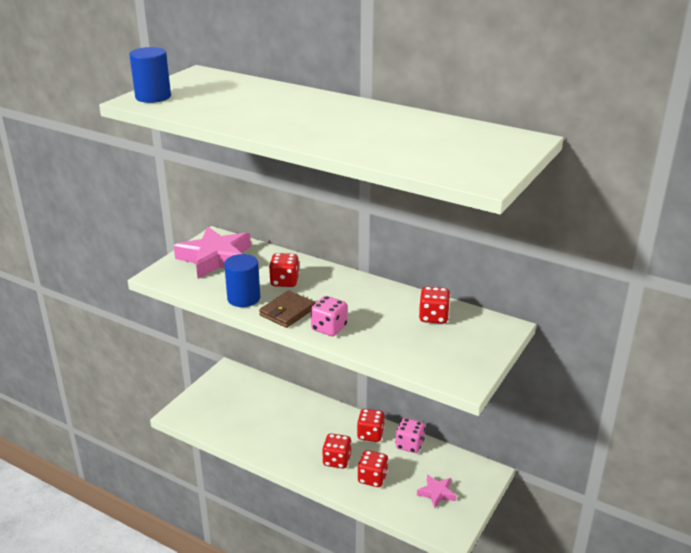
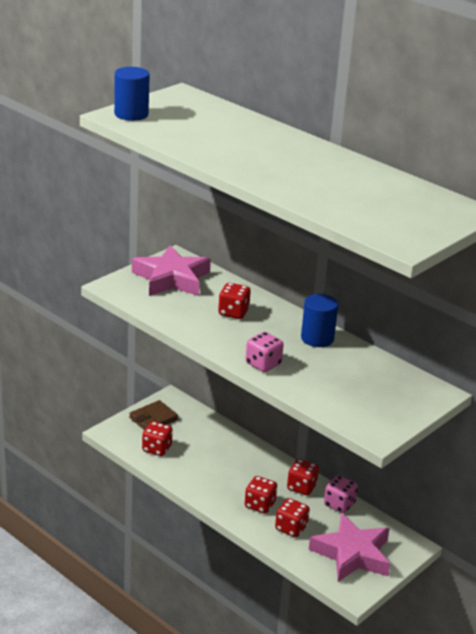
camera: 10 degrees right, 0 degrees up
blue cylinder [224,254,260,307] -> blue cylinder moved to [301,294,338,347]
brown wallet [259,291,315,328] -> brown wallet moved to [129,400,178,430]
pink star [417,475,456,508] -> pink star [309,513,390,582], size x2.07
red dice [419,286,450,324] -> red dice moved to [142,421,173,456]

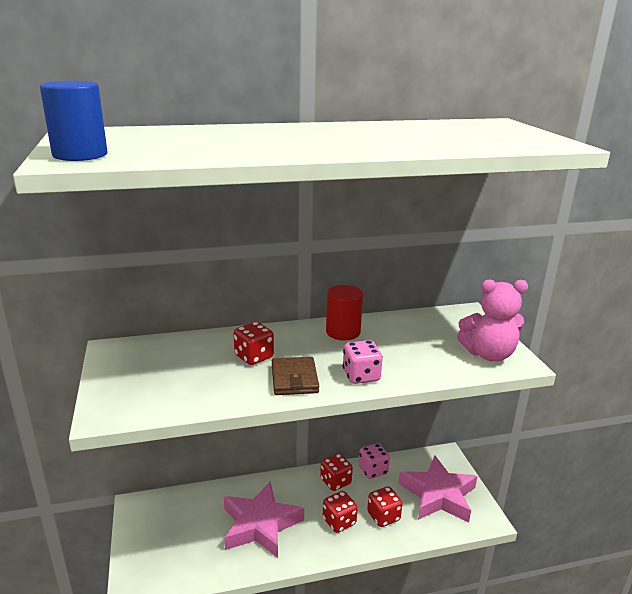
camera: 55 degrees left, 5 degrees down
brown wallet [129,400,178,430] -> brown wallet moved to [272,357,319,395]
pink star [132,245,211,296] -> pink star moved to [224,481,304,558]
red dice [142,421,173,456] -> none
blue cylinder [301,294,338,347] -> red cylinder [326,285,363,341]
none -> pink teddy bear [457,279,528,362]

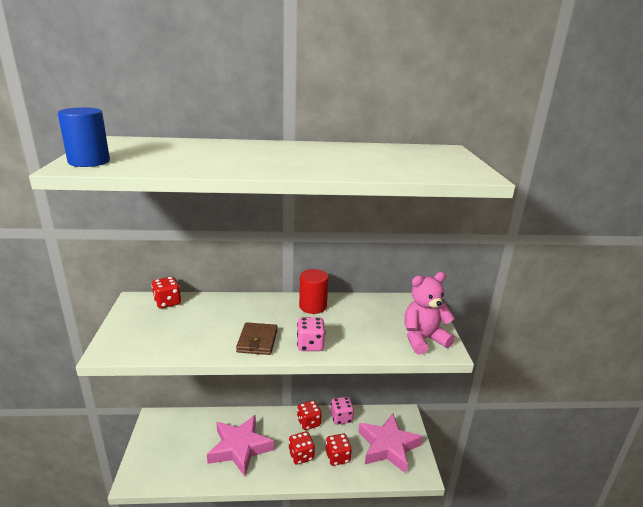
camera: 10 degrees right, 0 degrees up
red dice [233,322,274,365] -> red dice moved to [151,277,181,308]
pink teddy bear [457,279,528,362] -> pink teddy bear turned 150 degrees clockwise [404,272,455,354]

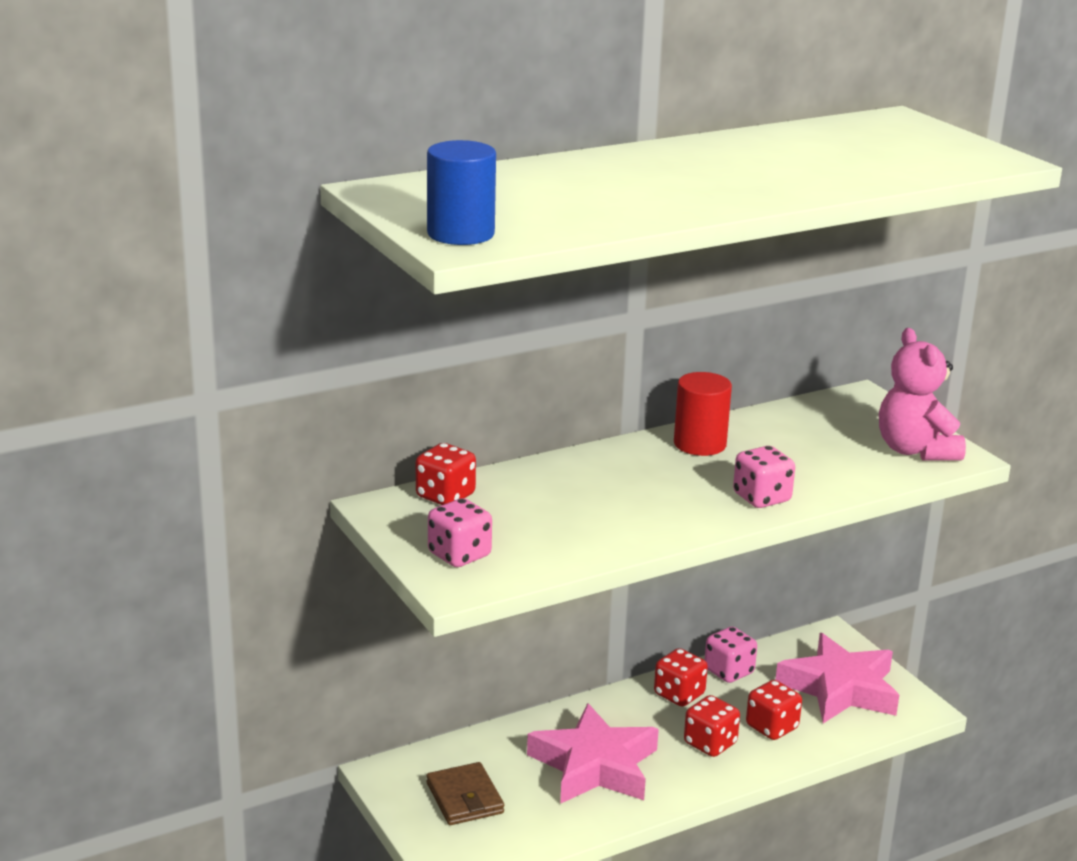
camera: 25 degrees left, 0 degrees up
brown wallet [236,322,278,355] -> brown wallet moved to [426,762,504,825]
pink teddy bear [404,272,455,354] -> pink teddy bear turned 60 degrees counterclockwise [879,328,966,461]
none -> pink dice [428,498,492,567]

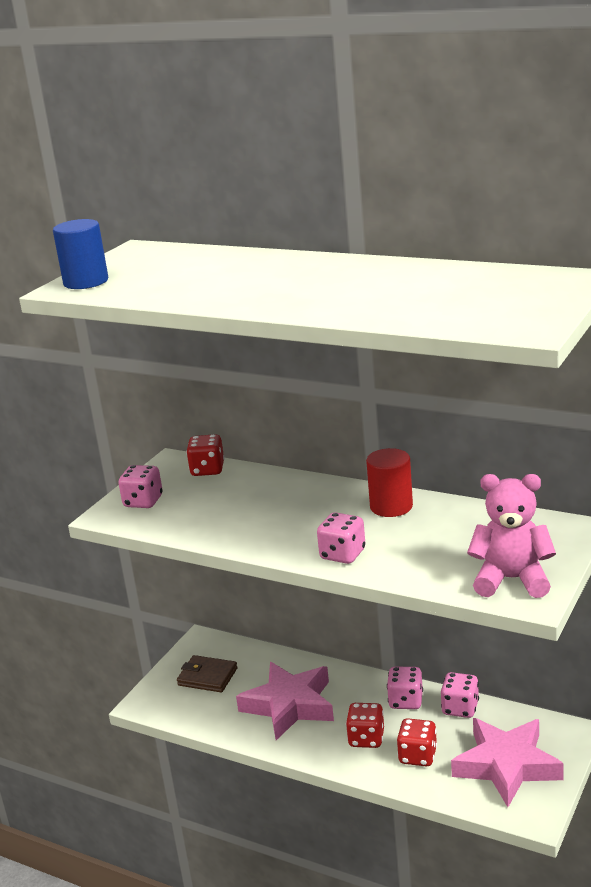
camera: 60 degrees right, 0 degrees up
brown wallet [426,762,504,825] -> brown wallet turned 75 degrees clockwise [177,655,238,692]
red dice [654,648,708,707] -> pink dice [387,667,423,709]
pink teddy bear [879,328,966,461] -> pink teddy bear turned 60 degrees clockwise [467,474,556,598]

